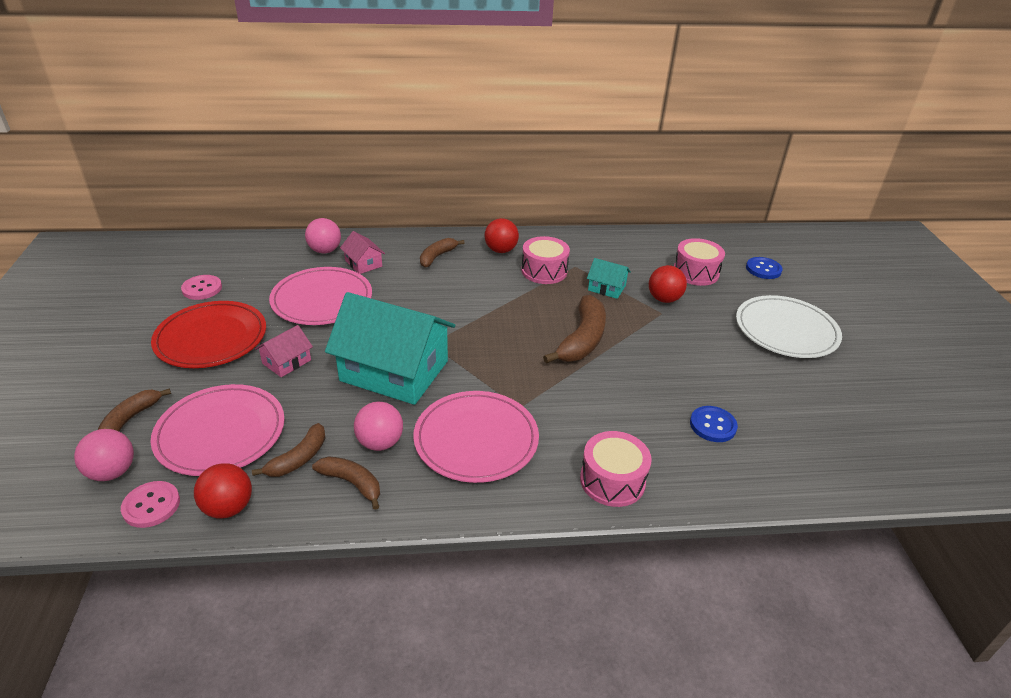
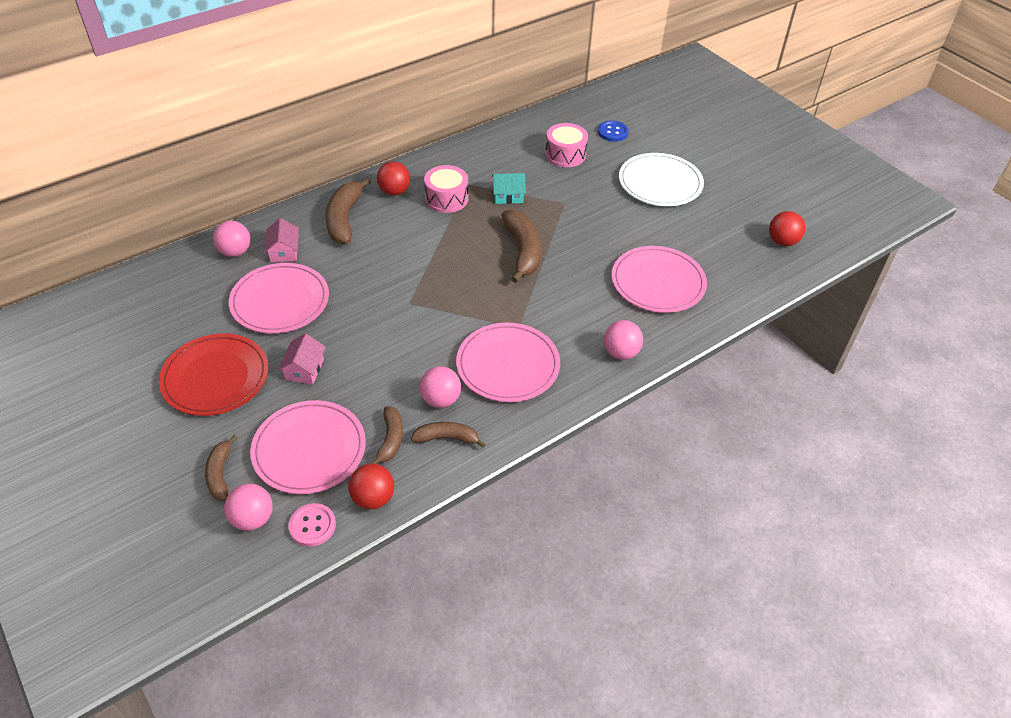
camera: 30 degrees left, 10 degrees up
pink button [181,275,222,300] -> none
turquoise house [325,292,455,405] -> none
pink house [340,231,385,274] -> pink house turned 60 degrees clockwise [264,218,299,262]
brown banana [420,238,465,267] -> brown banana [325,177,371,245], size x1.66
pink drum [580,431,652,507] -> pink ball [604,320,643,360]
red ball [649,265,687,303] -> red ball moved to [769,211,805,246]
blue button [690,406,738,442] -> pink plate [612,246,707,313]

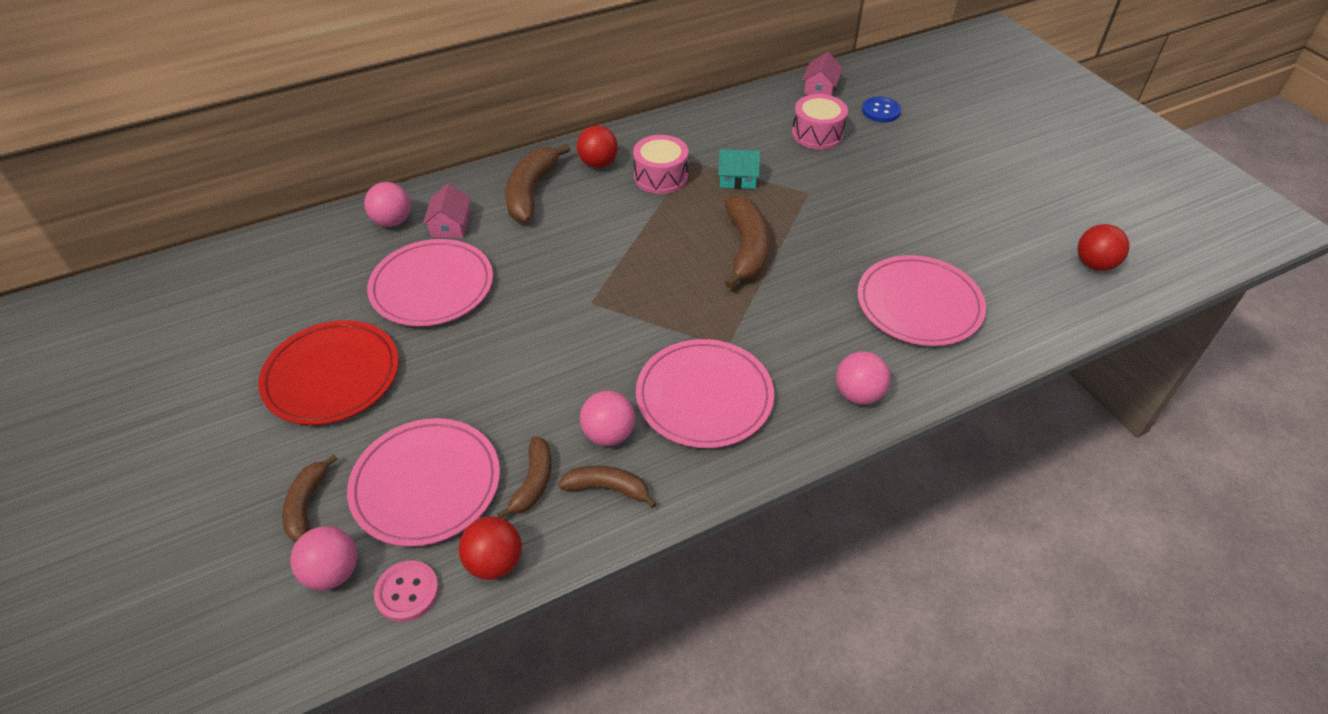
camera: 10 degrees right, 0 degrees up
pink house [278,334,326,384] -> pink house moved to [802,52,843,96]
white plate [619,153,704,206] -> none

